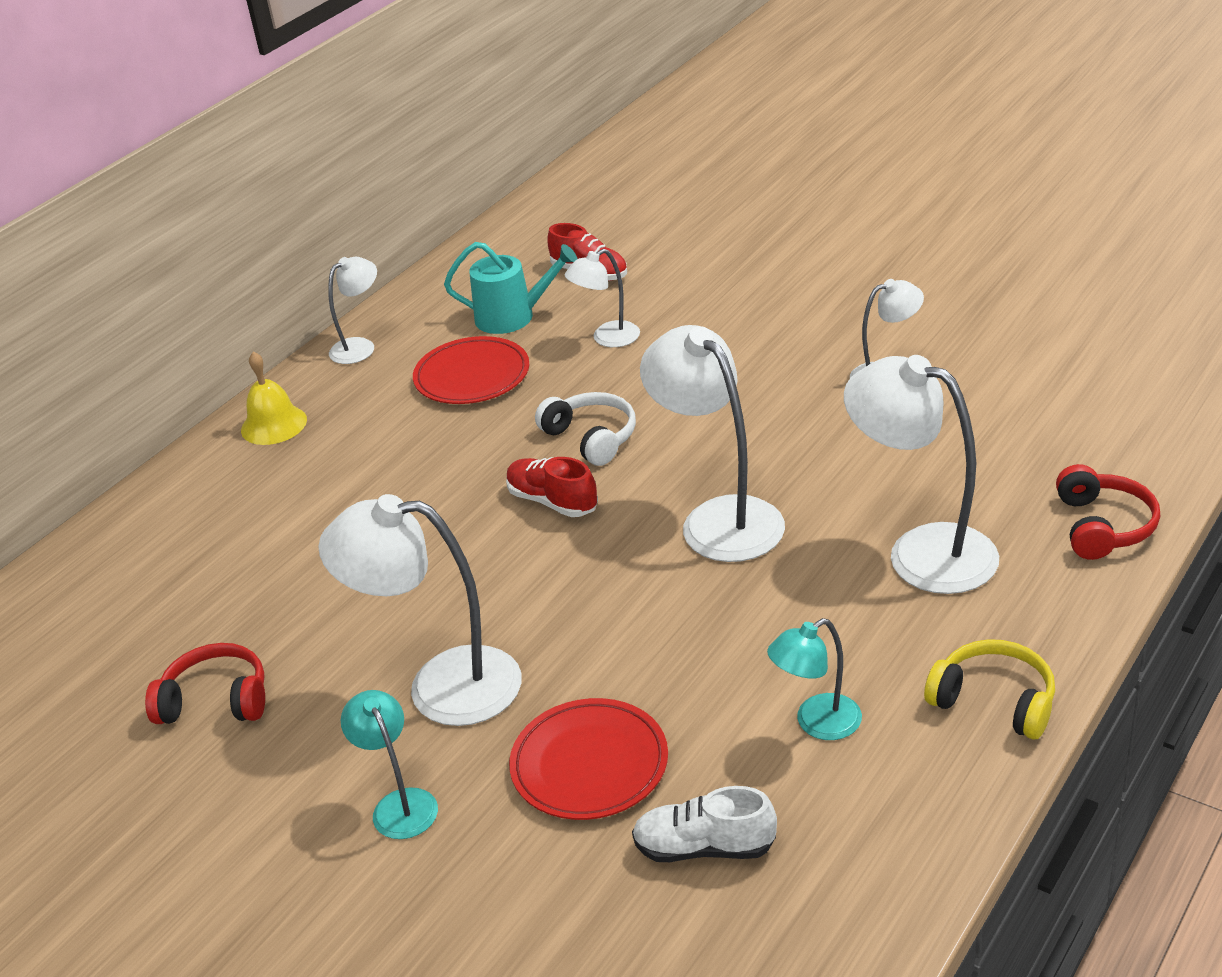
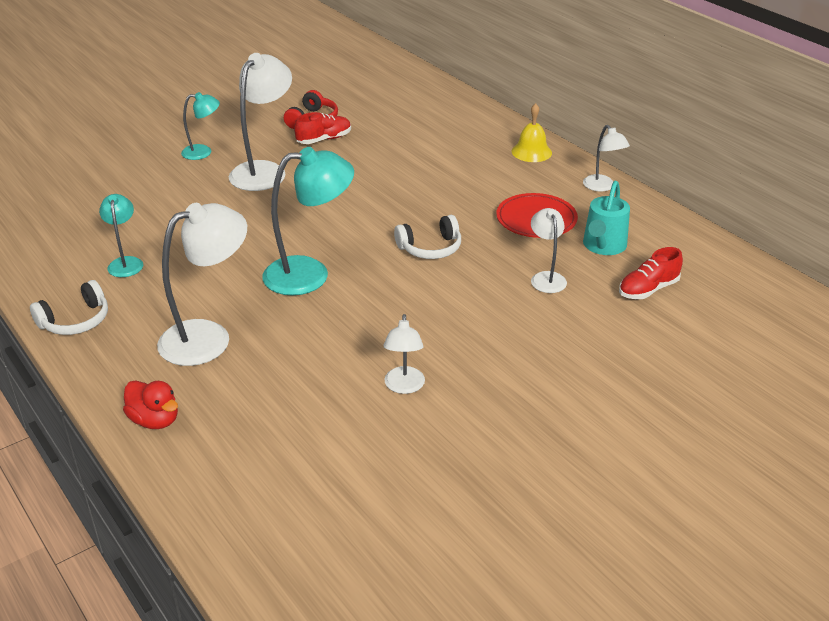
camera: 105 degrees right, 0 degrees up
red shoe [506,457,598,517] -> red shoe moved to [294,112,351,144]
red plate [509,698,668,820] -> none
white shoe [632,786,777,862] -> none
white lamp [640,325,785,562] -> turquoise lamp [262,147,354,296]
yellow headphones [924,639,1055,739] -> white headphones [30,280,108,335]
red headphones [1056,464,1161,560] -> red duck [123,380,178,429]

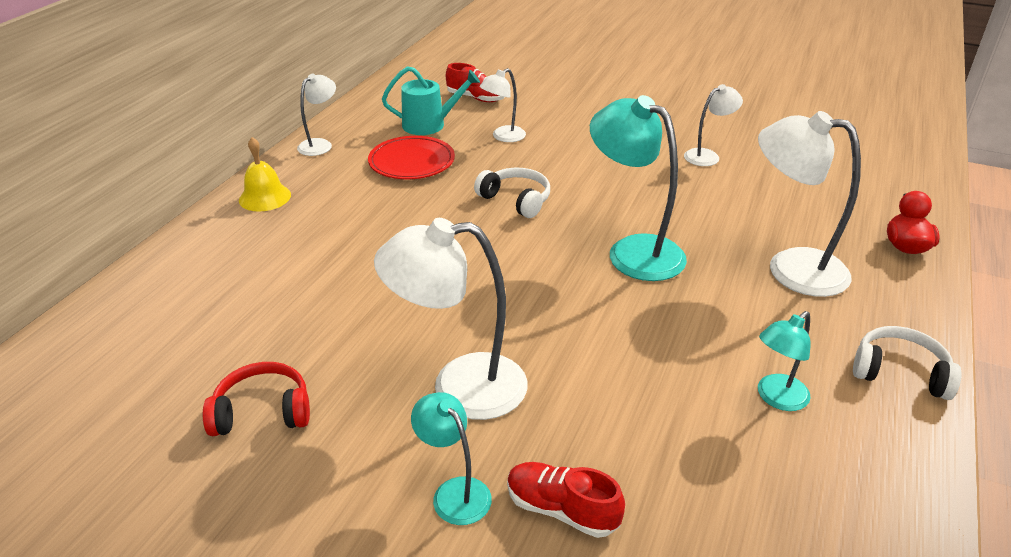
camera: 120 degrees left, 0 degrees up
red shoe [294,112,351,144] -> red shoe moved to [507,462,625,538]

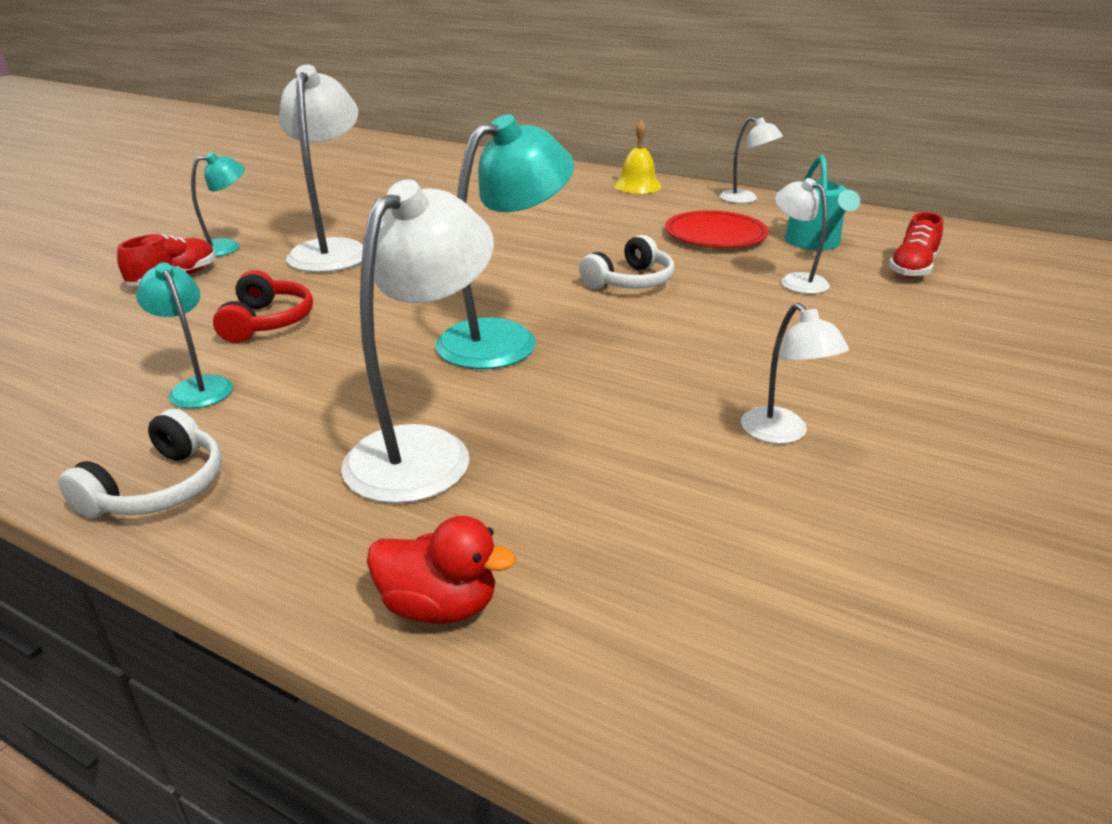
camera: 95 degrees right, 5 degrees down
red headphones [203,362,310,436] -> red headphones moved to [213,270,313,343]

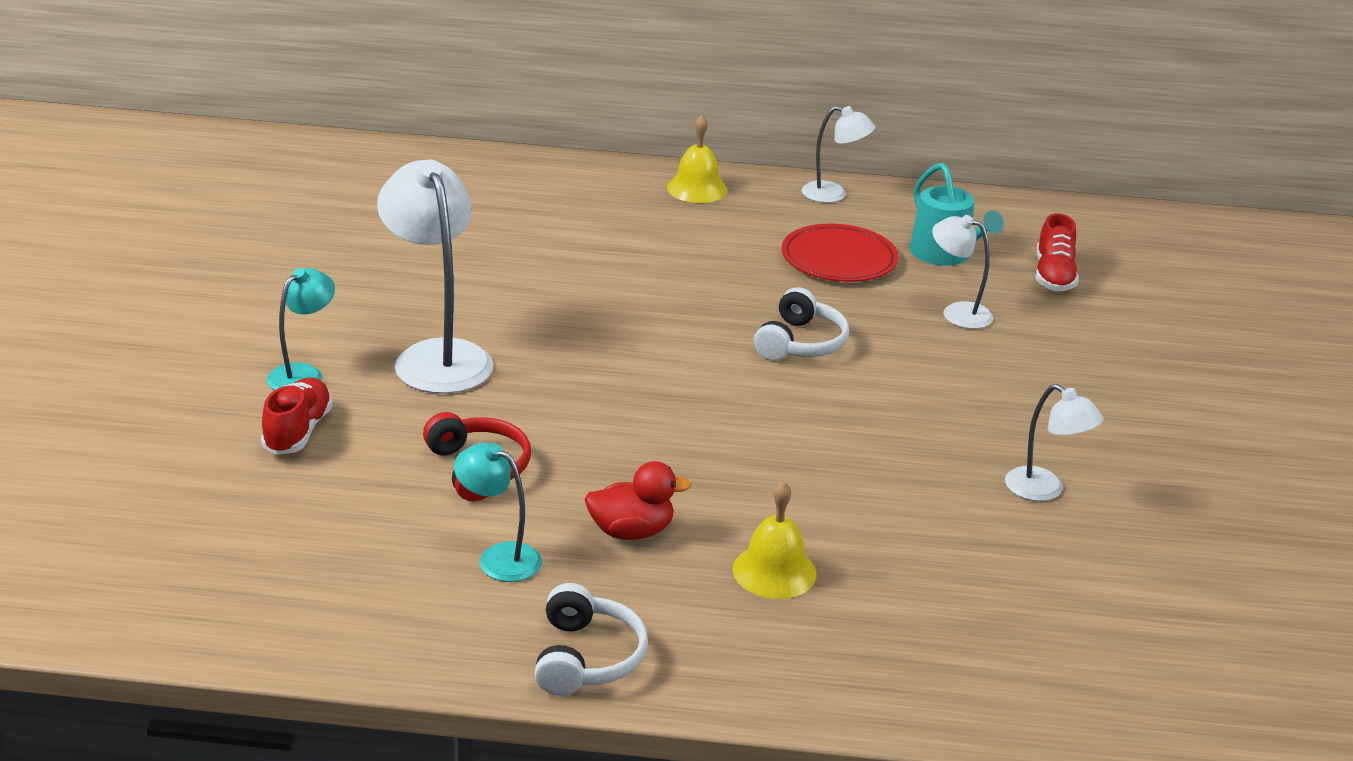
camera: 25 degrees left, 0 degrees up
white lamp [341,179,494,504] -> yellow bell [732,481,817,599]
red duck [367,516,516,624] -> red duck moved to [585,461,692,540]
turquoise lamp [436,114,574,369] -> none

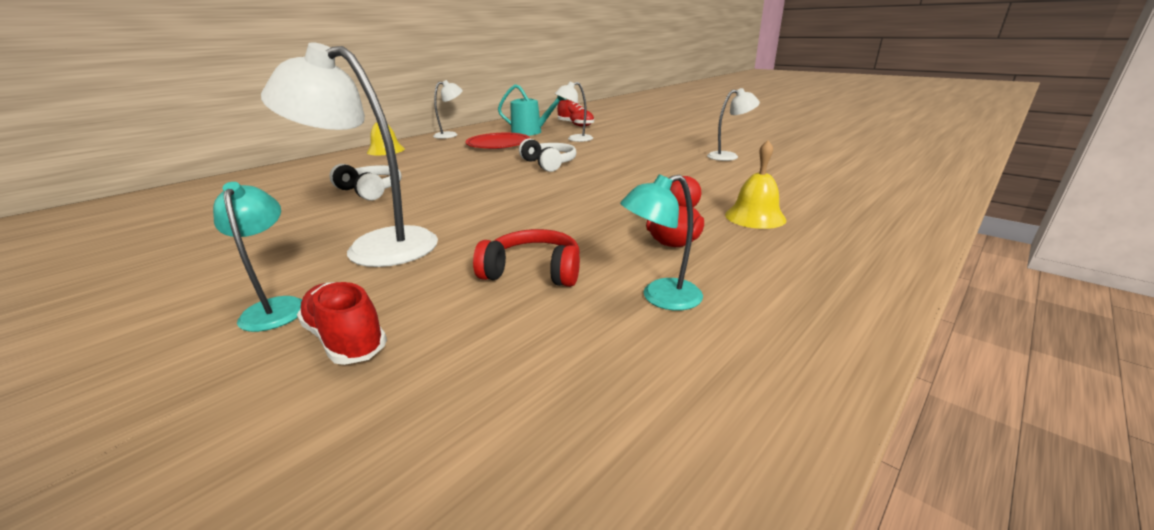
camera: 50 degrees left, 5 degrees down
white headphones [534,583,648,696] -> white headphones moved to [330,164,402,201]

